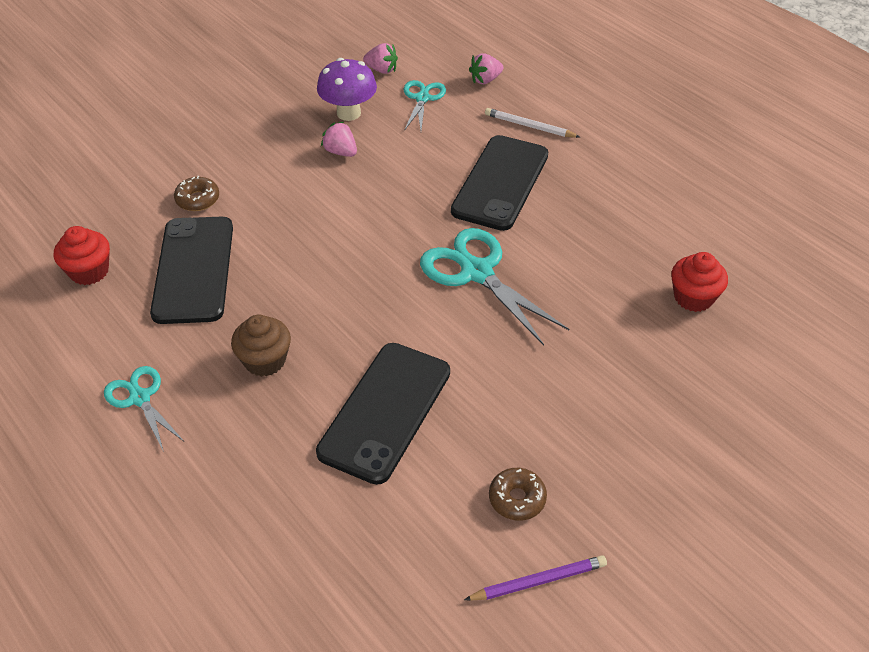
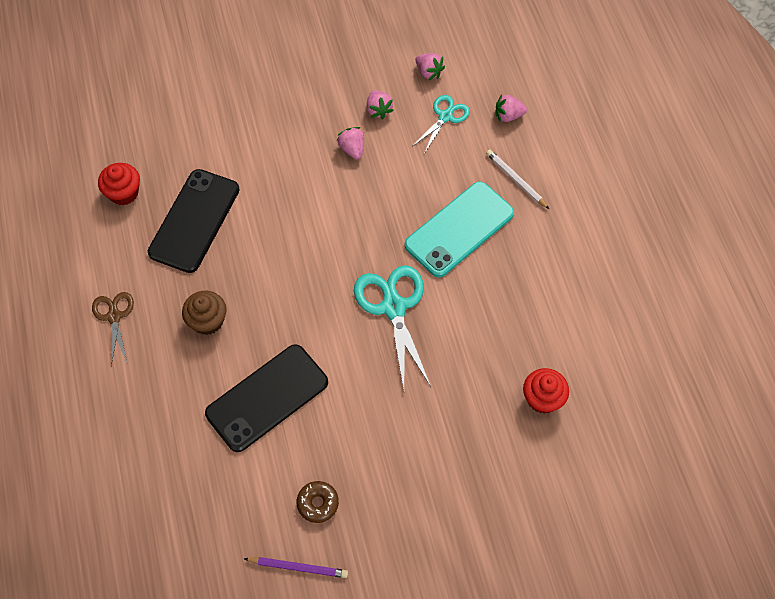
camera: 25 degrees right, 15 degrees up
turquoise scissors [104,366,184,452] -> brown scissors [92,292,134,366]
brown donut [174,176,219,211] -> none
purple mushroom [317,58,377,121] -> pink strawberry [367,90,394,119]
black phone [451,135,548,231] -> turquoise phone [405,181,514,277]

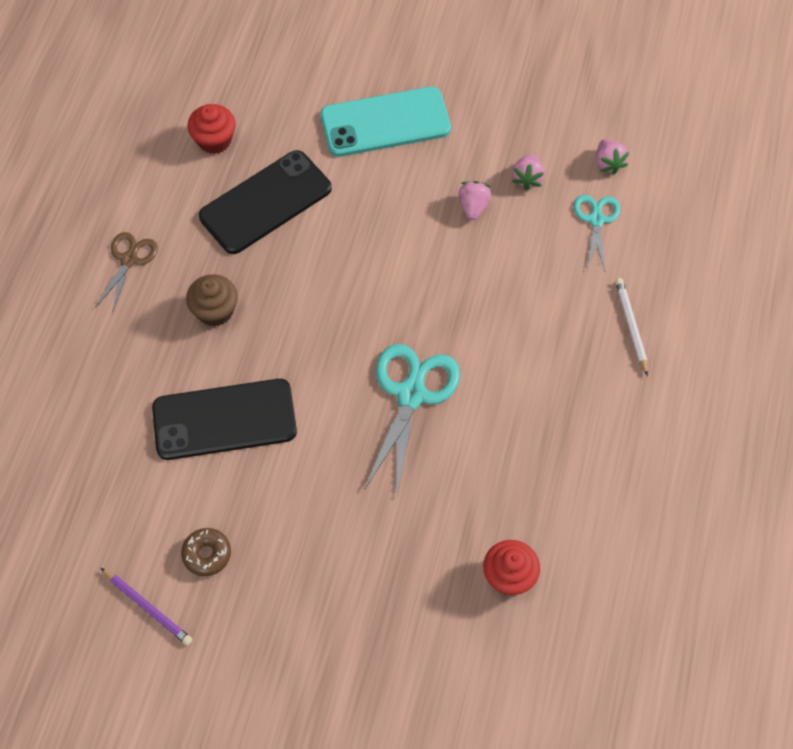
camera: 30 degrees right, 0 degrees up
turquoise phone [405,181,514,277] -> turquoise phone moved to [321,86,451,157]
turquoise scissors [413,95,470,154] -> turquoise scissors turned 60 degrees counterclockwise [574,195,620,271]
pink strawberry [496,94,527,122] -> none

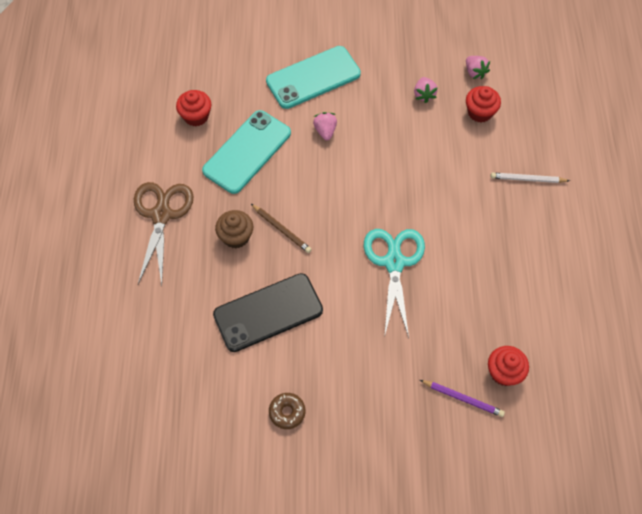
camera: 15 degrees left, 0 degrees up
brown scissors [95,232,158,313] -> brown scissors [134,182,193,286], size x1.70
purple pencil [101,568,193,646] -> purple pencil moved to [420,380,505,417]
black phone [199,150,332,254] -> turquoise phone [202,110,291,194]
pink strawberry [458,181,491,220] -> pink strawberry moved to [313,112,337,141]
turquoise scissors [574,195,620,271] -> red cupcake [466,86,501,123]
white pencil [615,278,648,376] -> white pencil turned 60 degrees counterclockwise [491,172,570,183]
none -> brown pencil [251,204,312,253]

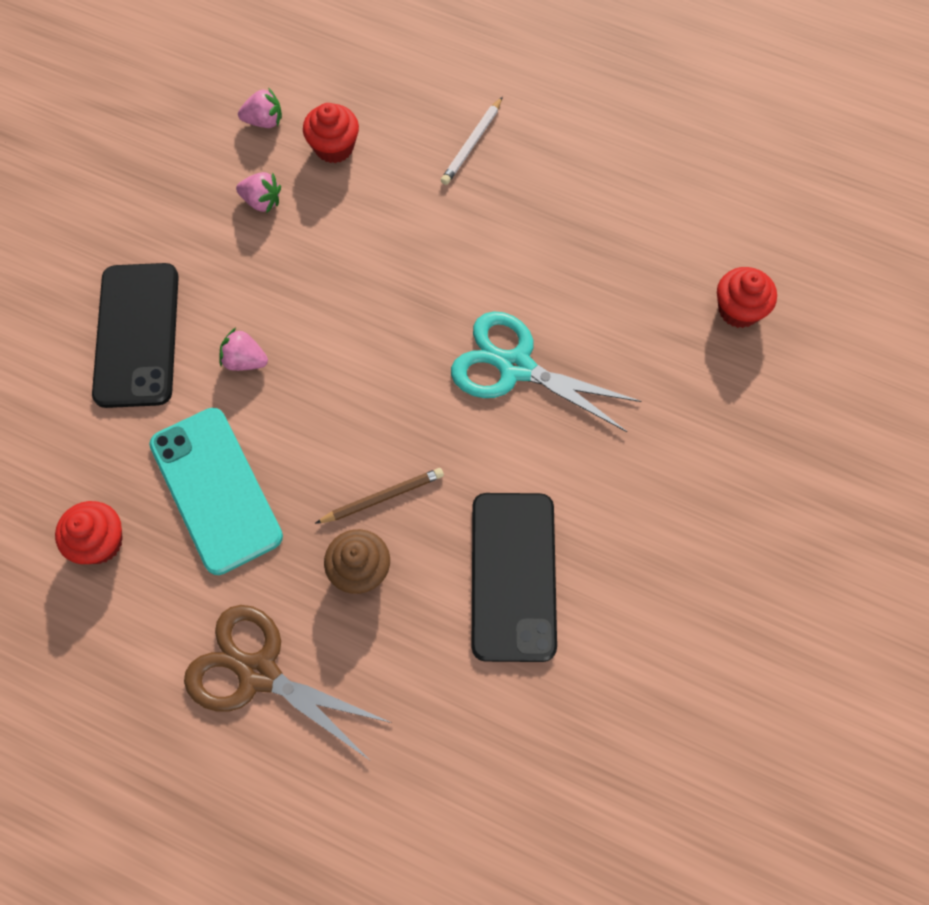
camera: 65 degrees left, 5 degrees up
turquoise phone [266,46,361,109] -> black phone [92,263,179,408]
brown donut [269,393,305,429] -> none
purple pencil [420,380,505,417] -> none

